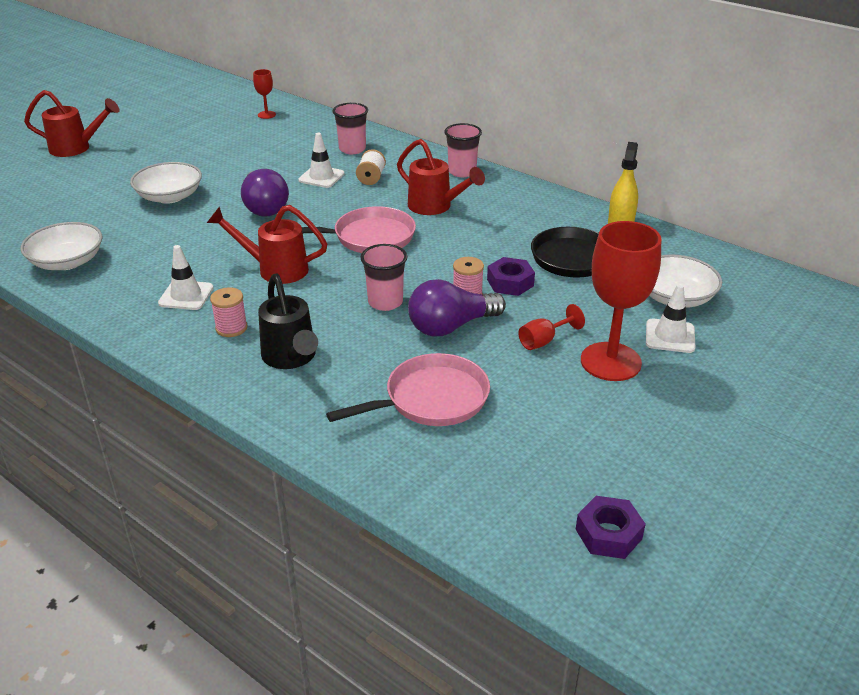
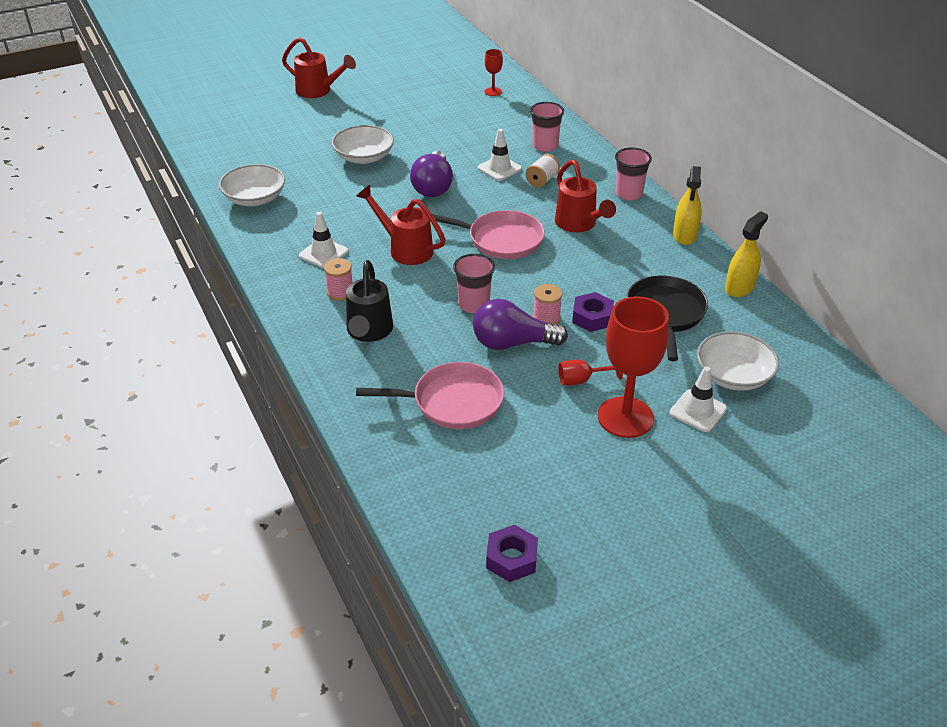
camera: 25 degrees right, 5 degrees up
none -> yellow spray bottle [673,166,702,245]

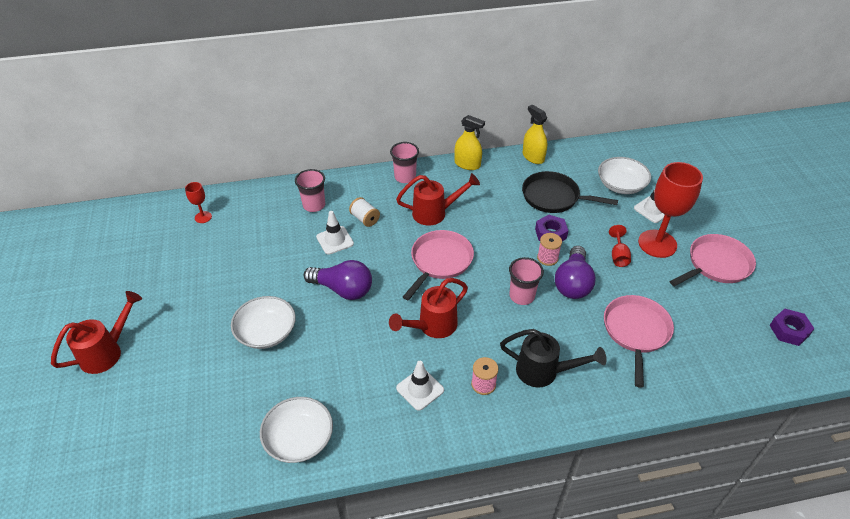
camera: 75 degrees left, 5 degrees up
none -> pink pan [670,234,756,286]

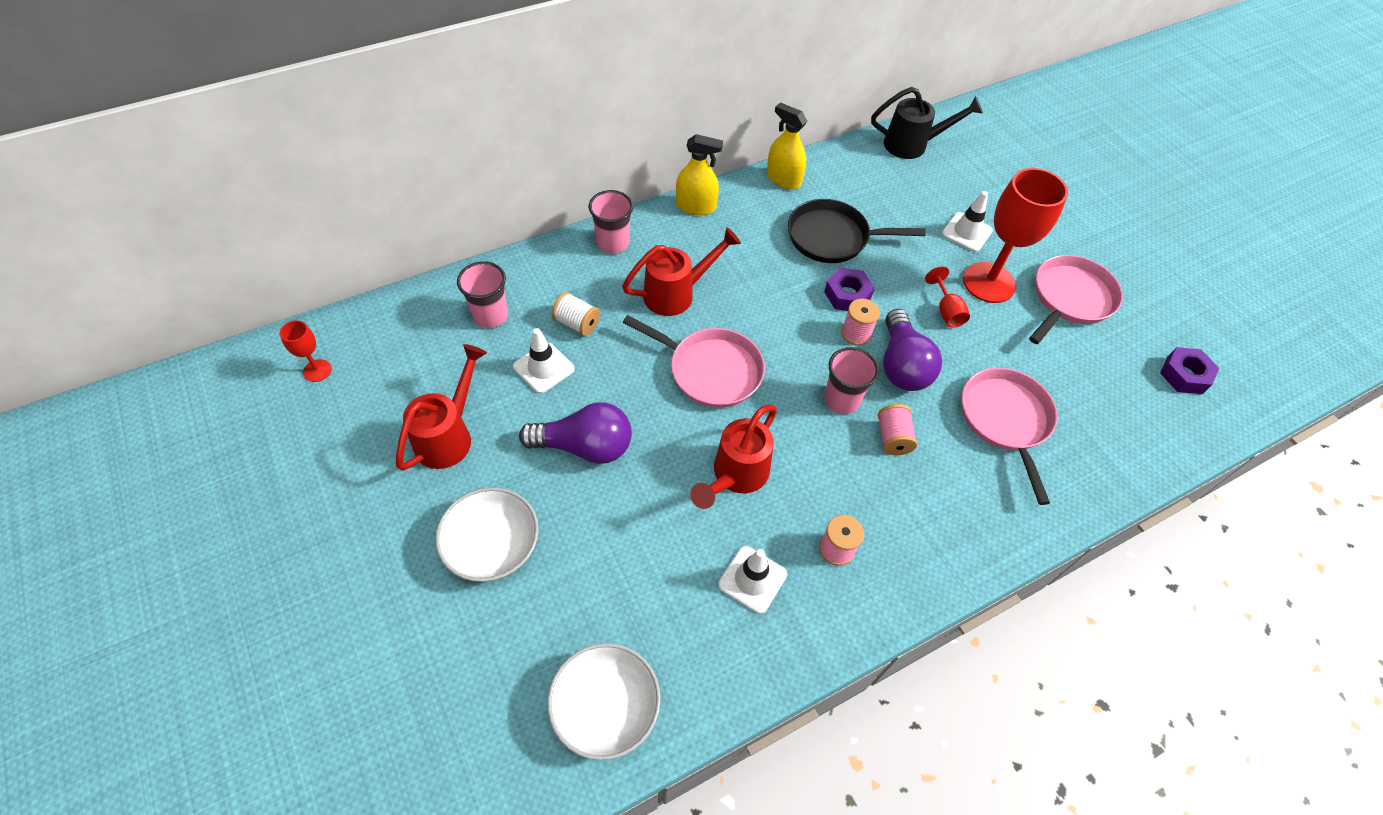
camera: 20 degrees left, 10 degrees up
red watering can [51,291,142,374] -> red watering can moved to [396,344,487,471]
pink pan [403,230,474,301] -> pink pan turned 105 degrees clockwise [623,315,765,408]
black watering can [500,329,607,388] -> black watering can moved to [871,87,983,159]
white bowl [598,157,651,194] -> none
none -> pink spool [878,404,917,455]

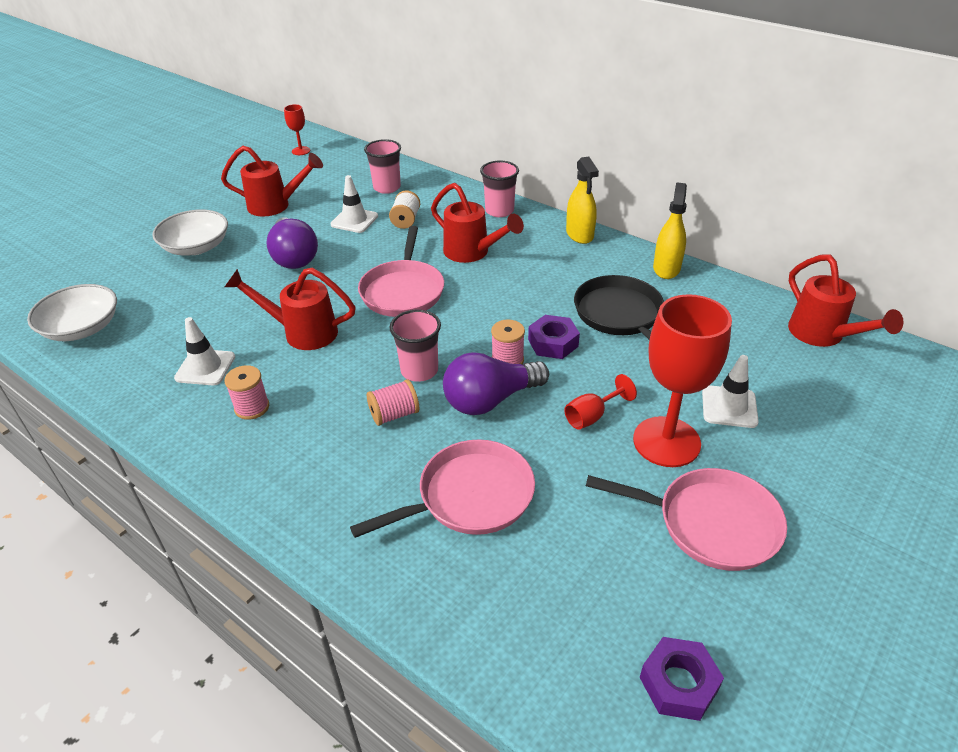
camera: 70 degrees right, 15 degrees down
black watering can [871,87,983,159] -> red watering can [788,254,904,347]

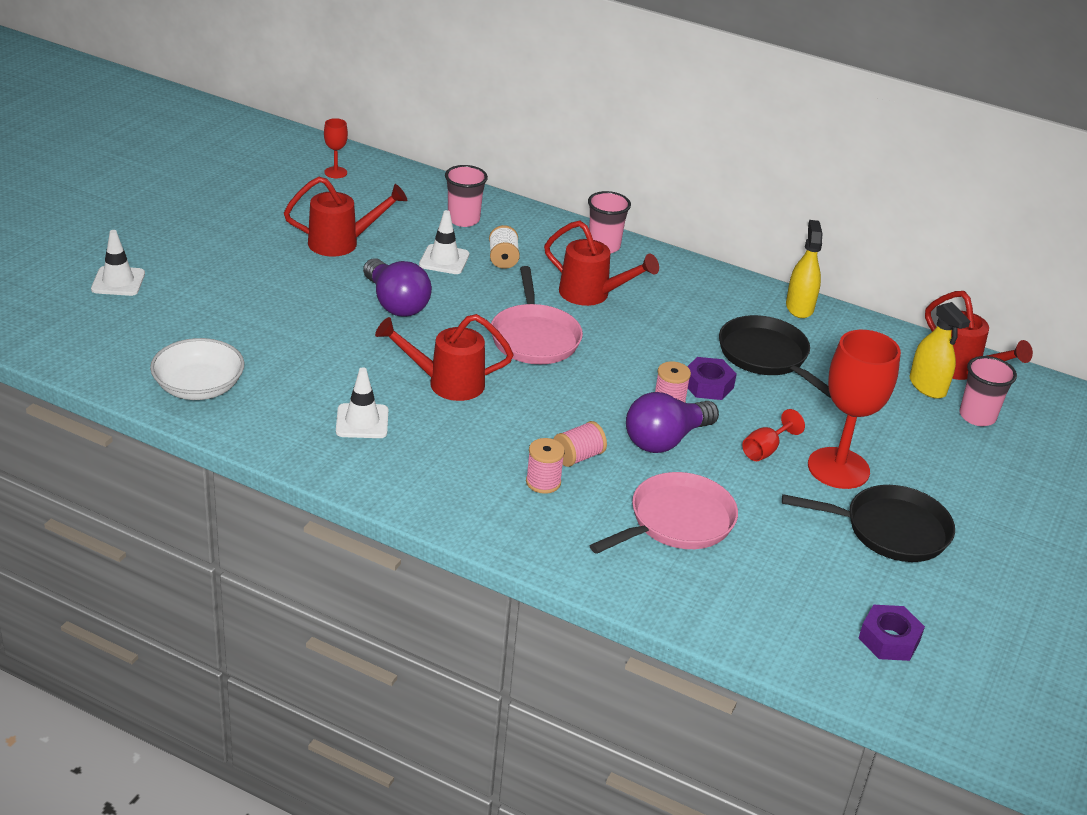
camera: 15 degrees left, 5 degrees down
white bowl [152,209,228,256] -> none
pink spool [225,365,269,420] -> pink spool moved to [526,438,565,494]
pink cup [389,309,441,382] -> pink cup moved to [959,356,1017,426]
yellow spray bottle [566,156,599,244] -> yellow spray bottle moved to [910,302,970,399]
pink pan [586,468,787,571] -> black pan [782,485,955,562]
white traffic cone [702,355,759,428] -> white traffic cone moved to [91,230,145,296]

